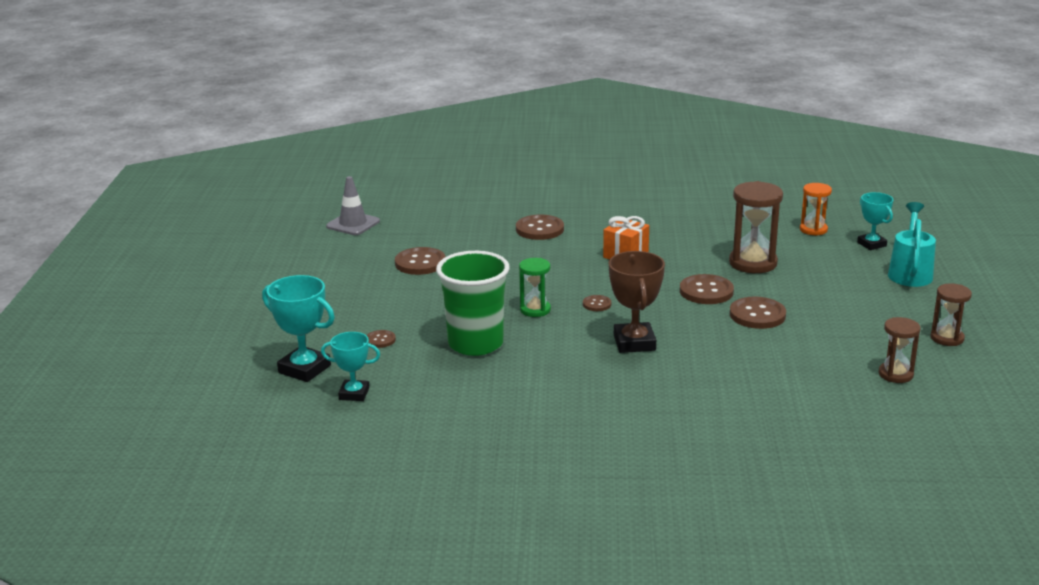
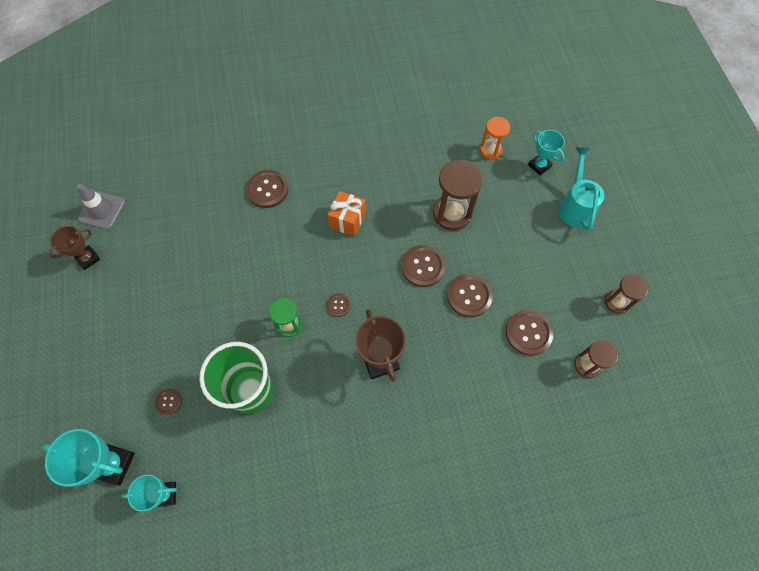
camera: 15 degrees left, 40 degrees up
brown button [395,247,446,275] -> brown button moved to [506,310,553,356]
none -> brown trophy [48,226,100,270]

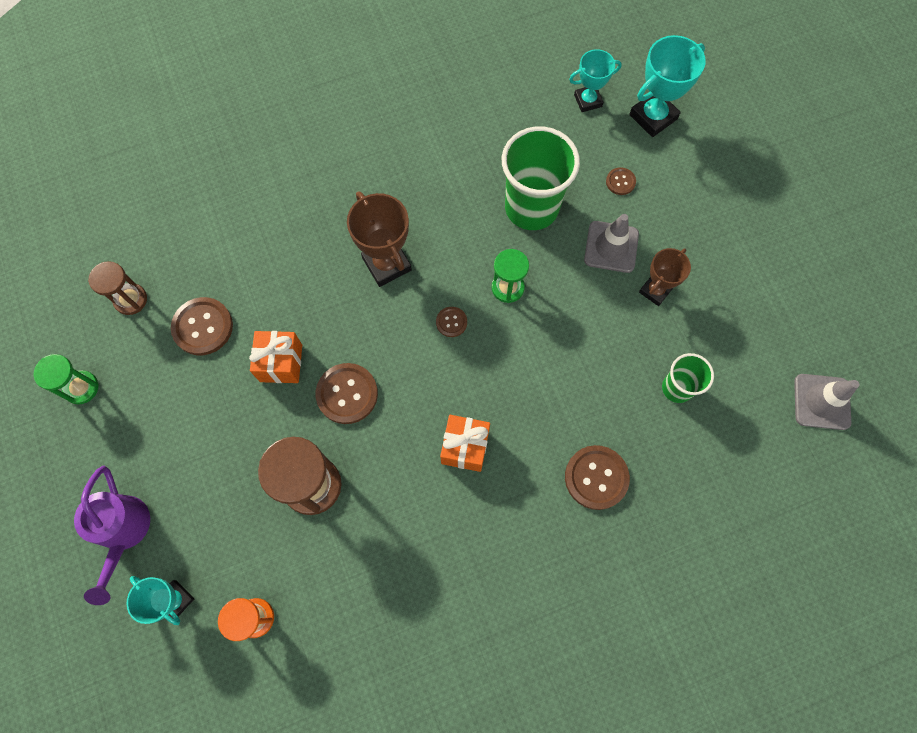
camera: 170 degrees right, 5 degrees up
turquoise trophy [42,429,135,486] -> turquoise trophy turned 45 degrees counterclockwise [629,35,706,137]
brown trophy [48,226,100,270] -> brown trophy moved to [639,248,691,306]
brown button [447,274,493,317] -> orange gift [249,331,302,383]
turquoise watering can [559,147,604,231] -> purple watering can [74,466,150,605]
brown hourglass [604,274,649,314] -> green hourglass [34,354,99,404]
none -> grey traffic cone [584,214,639,273]
none -> green cup [662,353,714,403]

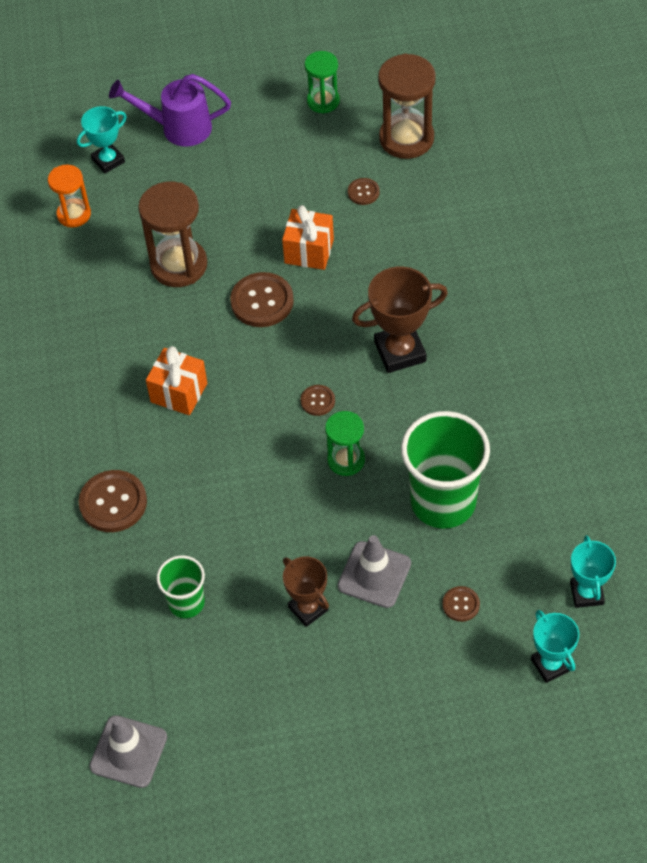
camera: 105 degrees right, 15 degrees down
brown hourglass [88,261,147,315] -> brown hourglass [378,54,436,159], size x1.64
brown button [171,297,233,355] -> brown button [348,178,380,205], size x0.53
turquoise trophy [629,35,706,137] -> turquoise trophy [531,610,579,683], size x0.65

